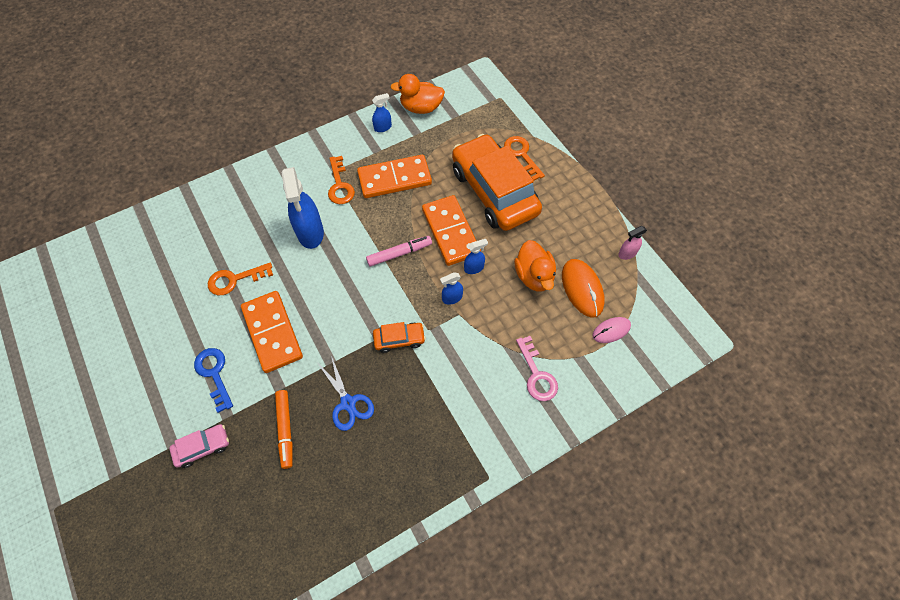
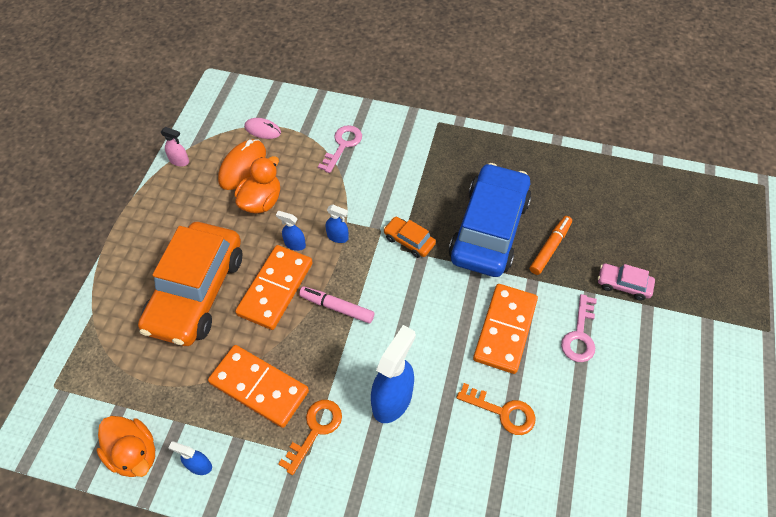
camera: 135 degrees left, 5 degrees down
blue key [194,348,233,413] -> pink key [561,294,597,362]
blue scissors [319,356,374,431] -> blue car [449,163,531,277]
orange key [504,136,545,180] -> none

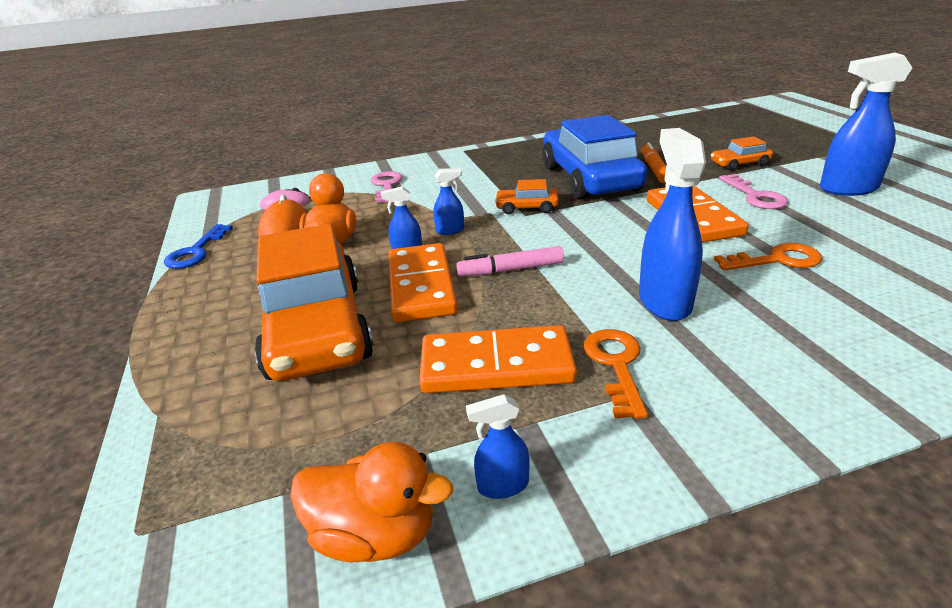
camera: 30 degrees left, 25 degrees down
pink spray bottle [160,127,189,166] -> blue key [164,224,233,269]
pink car [598,264,655,301] -> orange car [711,136,773,171]
none -> blue spray bottle [820,53,913,196]

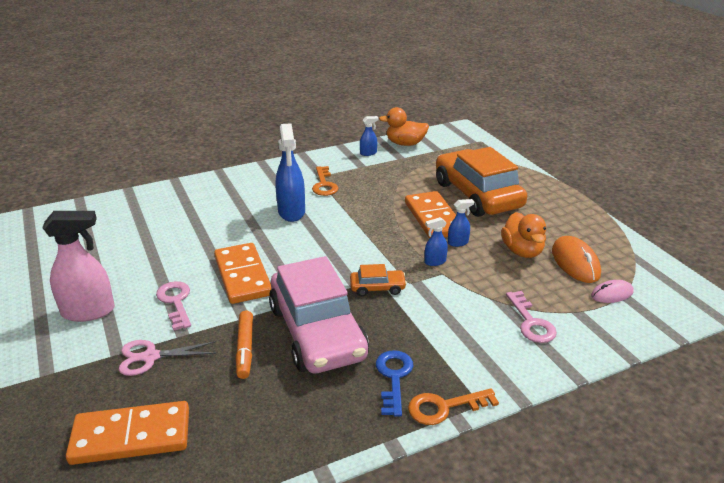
camera: 170 degrees right, 0 degrees up
blue key [164,224,233,269] -> blue key moved to [376,350,413,416]
orange domino [419,325,577,393] -> orange domino moved to [66,401,189,465]
pink marker [456,246,564,276] -> none
blue car [542,115,647,200] -> pink car [269,256,369,373]
orange car [711,136,773,171] -> pink scissors [119,340,216,376]
orange key [714,243,823,271] -> orange key moved to [408,388,499,425]
blue spray bottle [820,53,913,196] -> pink spray bottle [42,211,115,322]

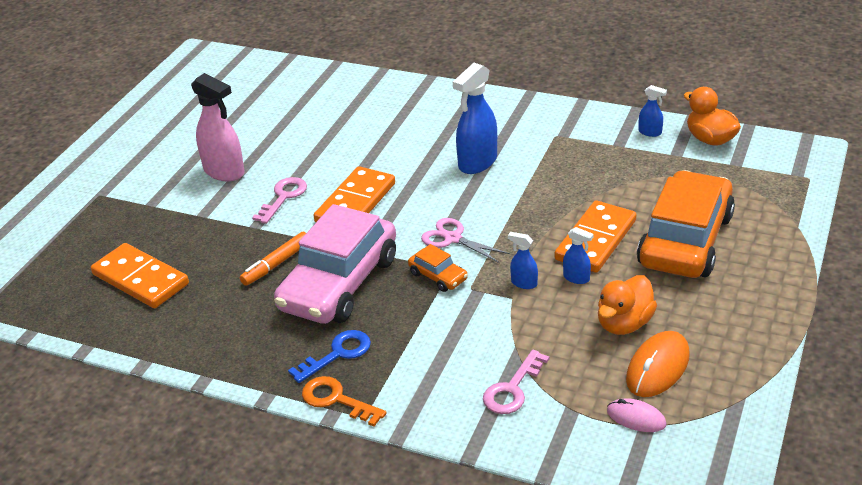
camera: 50 degrees right, 5 degrees up
pink scissors [119,340,216,376] -> pink scissors moved to [421,218,510,263]
orange key [312,166,338,196] -> none

